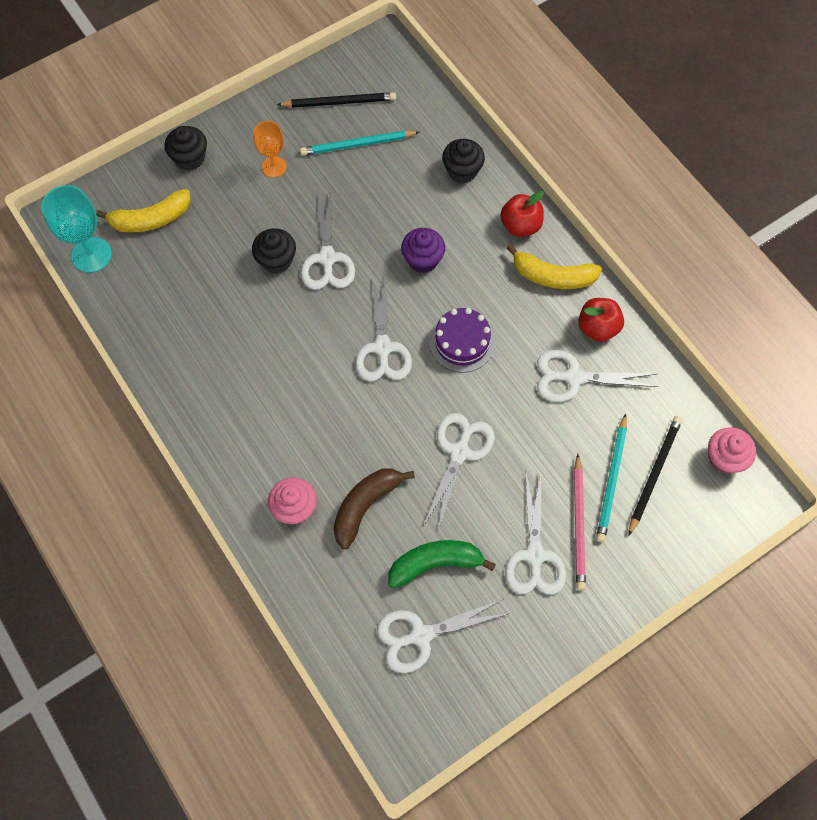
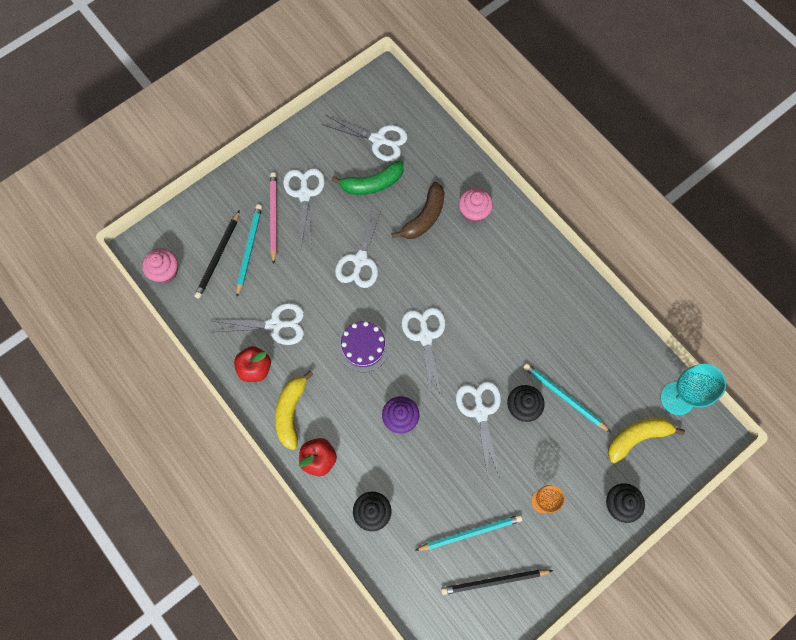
camera: 175 degrees right, 5 degrees up
white scissors [377,599,510,673] -> white scissors turned 45 degrees clockwise [322,115,408,161]
yellow banana [506,244,602,289] -> yellow banana turned 90 degrees counterclockwise [275,371,314,450]
none -> turquoise pencil [523,363,611,432]

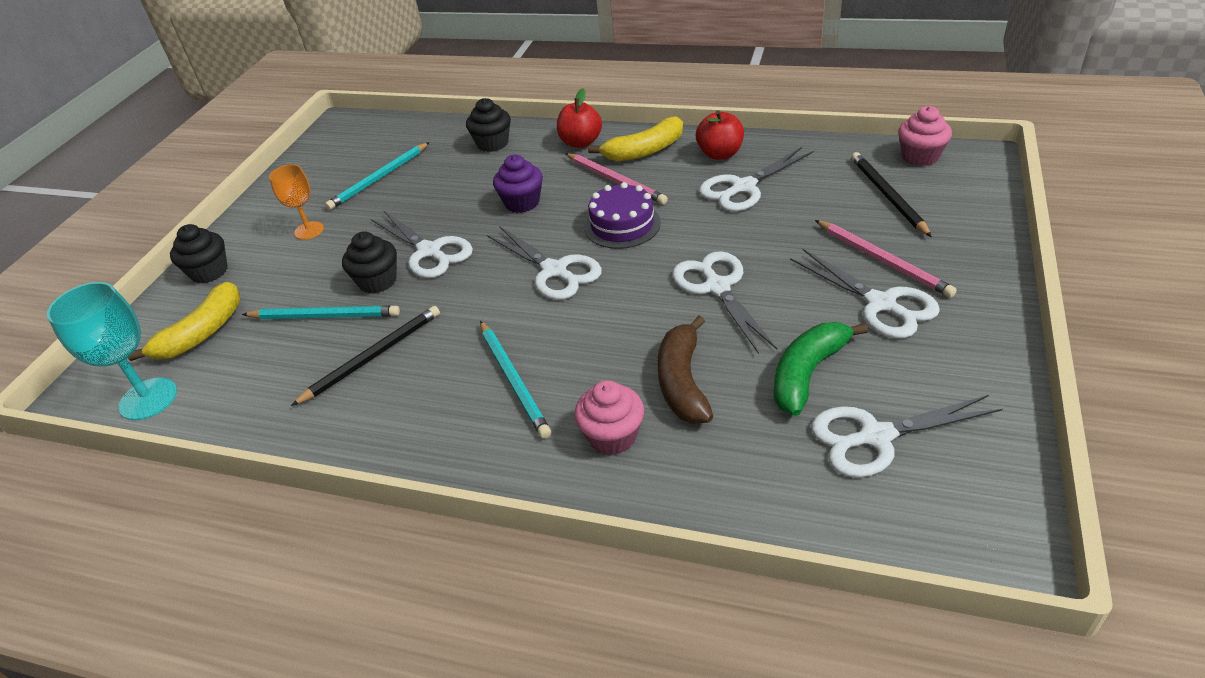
camera: 150 degrees right, 30 degrees down
turquoise pencil [236,204,262,297] -> turquoise pencil moved to [480,321,551,439]
yellow banana [275,371,314,450] -> yellow banana turned 90 degrees clockwise [588,116,683,162]
black pencil [441,569,553,595] -> black pencil moved to [291,306,440,406]
none -> pink pencil [565,153,668,205]

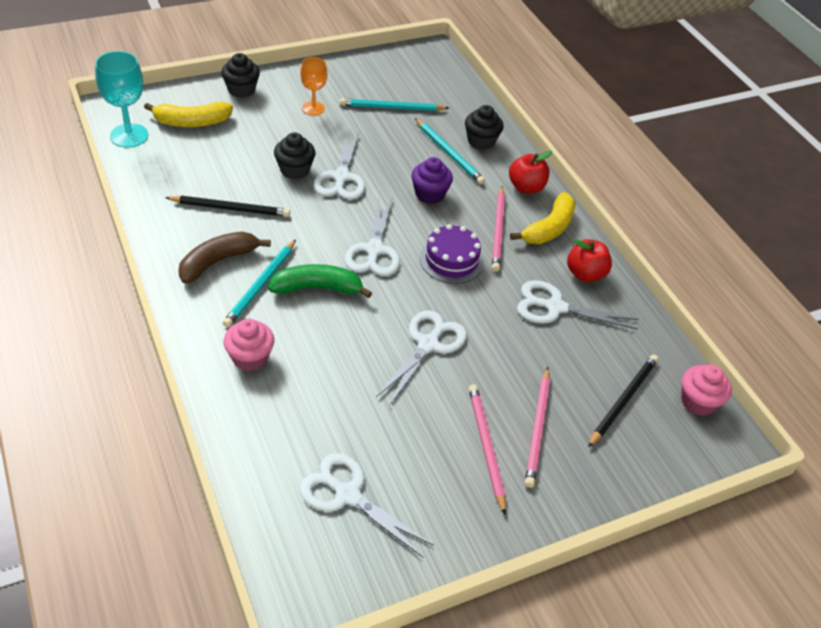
camera: 40 degrees right, 5 degrees up
turquoise pencil [242,306,400,319] -> turquoise pencil moved to [415,118,485,184]
yellow banana [588,116,683,162] -> yellow banana turned 75 degrees counterclockwise [510,192,575,244]
brown banana [657,316,713,424] -> brown banana moved to [178,232,271,284]
green banana [774,322,868,416] -> green banana moved to [268,264,372,298]
white scissors [790,249,940,338] -> pink pencil [469,384,506,515]

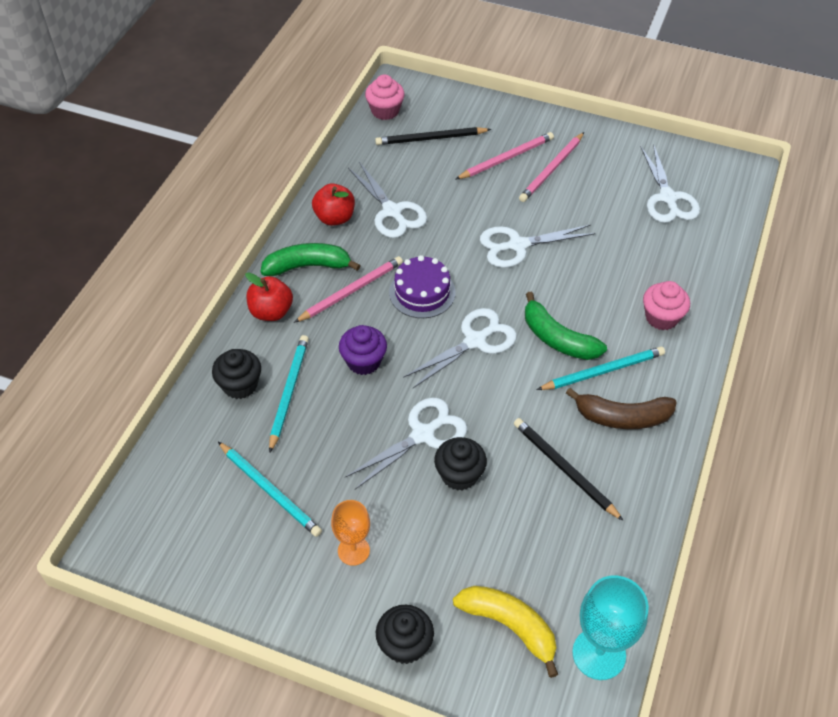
camera: 130 degrees left, 5 degrees up
yellow banana [510,192,575,244] -> green banana [260,243,361,276]

